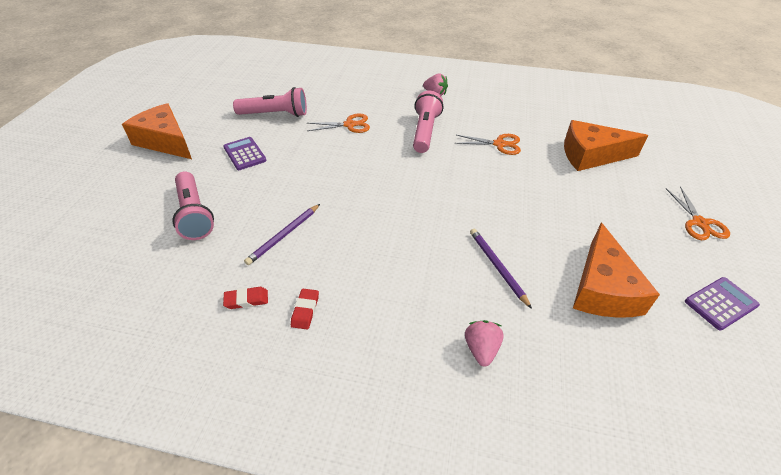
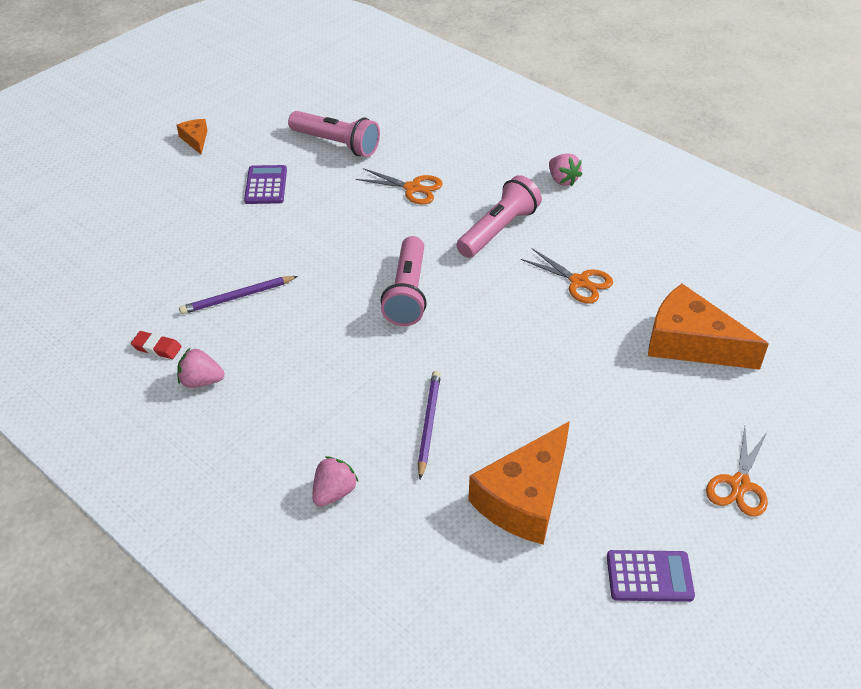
camera: 30 degrees right, 0 degrees up
orange cheese [122,103,192,159] -> orange cheese [177,119,207,154], size x0.47
pink flashlight [172,172,214,240] -> pink flashlight moved to [380,236,427,326]
red eraser [291,289,319,329] -> pink strawberry [177,347,224,388]

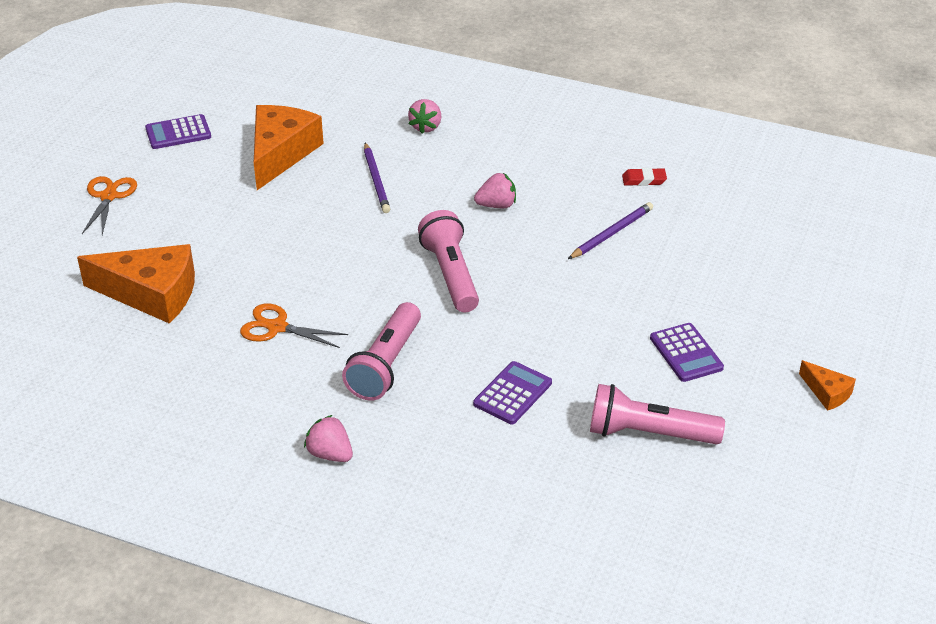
camera: 160 degrees right, 5 degrees down
pink strawberry [177,347,224,388] -> pink strawberry moved to [474,173,516,208]
orange scissors [356,168,443,204] -> purple calculator [473,361,552,424]

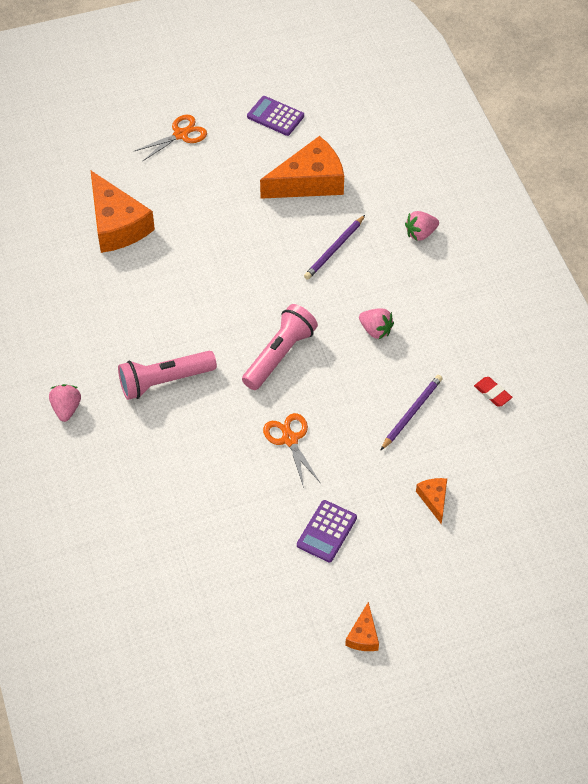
camera: 50 degrees right, 15 degrees up
orange scissors [240,304,348,348] -> orange scissors moved to [263,413,320,488]
purple calculator [473,361,552,424] -> none
purple pencil [568,202,653,259] -> purple pencil turned 60 degrees counterclockwise [381,375,443,450]
pink flashlight [590,384,725,444] -> none
none -> orange cheese [416,478,447,524]

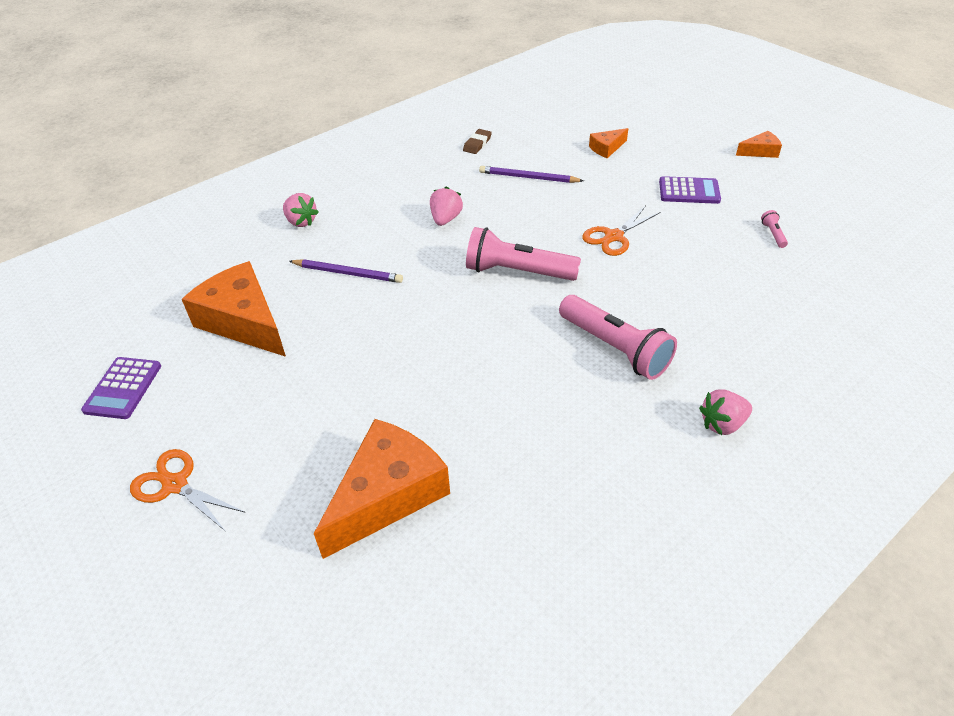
camera: 110 degrees left, 10 degrees down
red eraser [474,377,512,406] -> brown eraser [463,129,492,154]
none -> pink flashlight [761,210,788,248]

